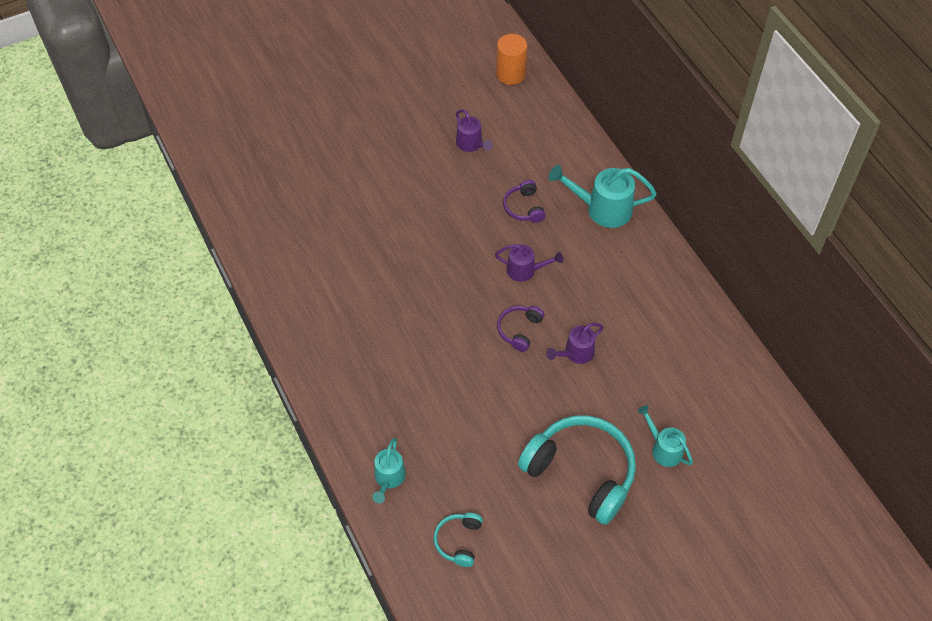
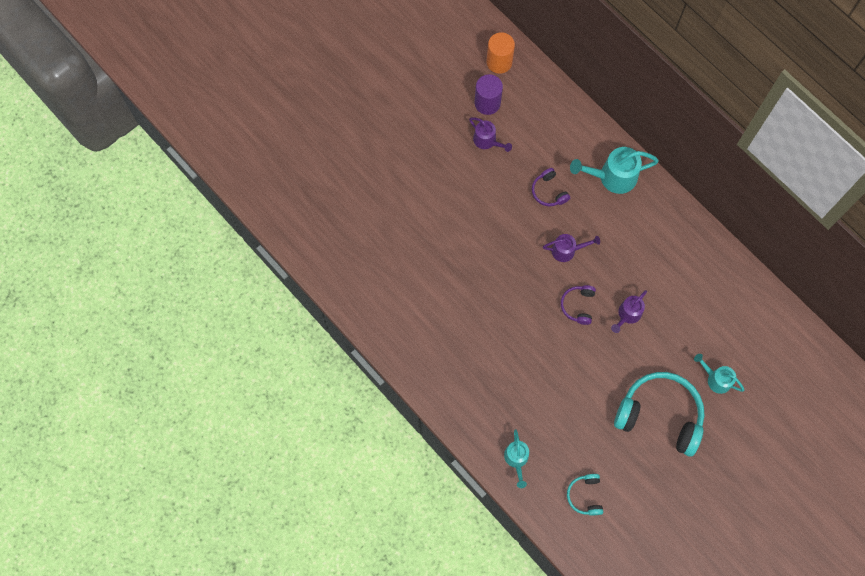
camera: 15 degrees left, 15 degrees up
none -> purple cylinder [475,74,503,115]

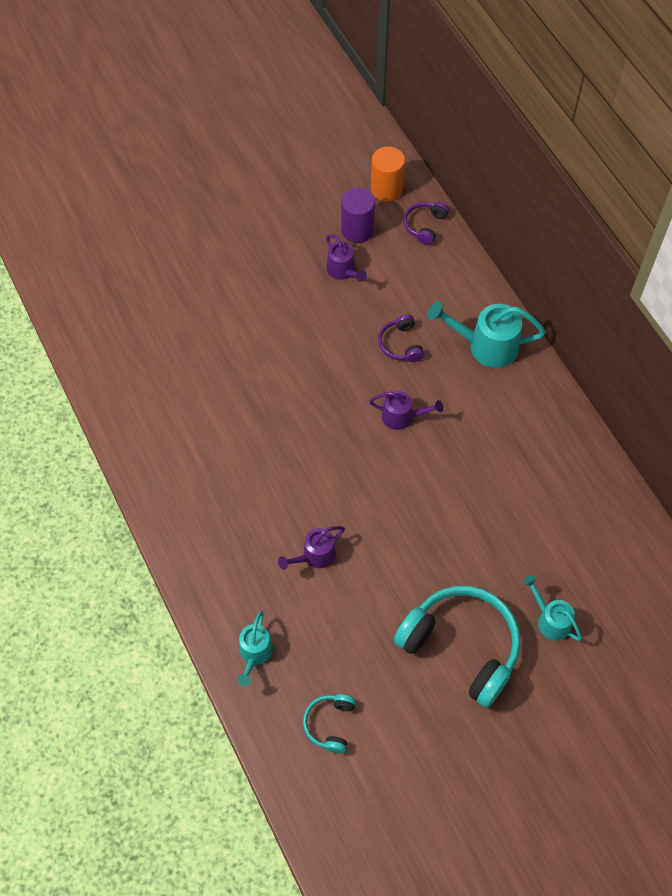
camera: 15 degrees right, 10 degrees down
purple headphones [561,285,596,325] -> purple headphones moved to [404,202,449,245]
purple watering can [611,290,647,333] -> purple watering can moved to [278,526,345,569]

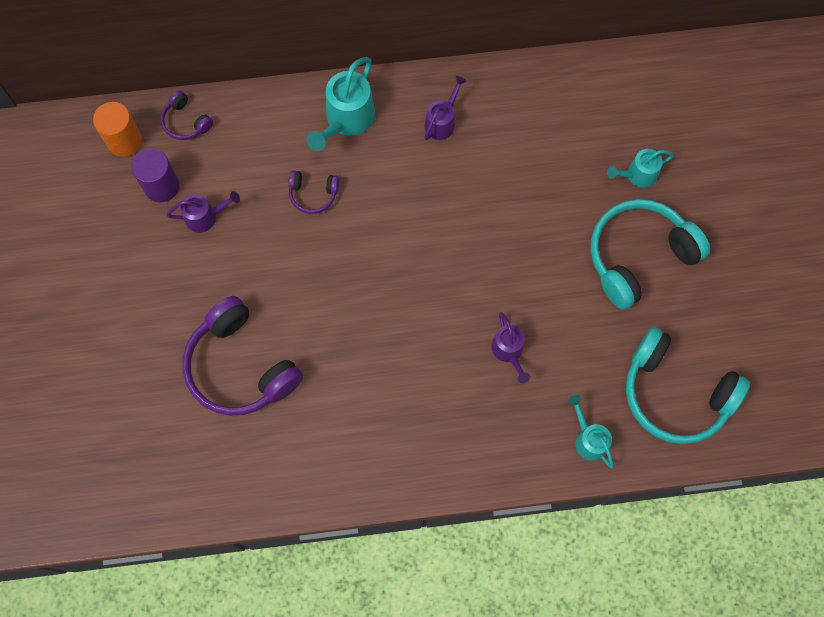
camera: 70 degrees left, 10 degrees up
turquoise watering can [237,611,273,686] -> turquoise watering can turned 150 degrees counterclockwise [568,395,614,468]
turquoise headphones [303,694,356,753] -> turquoise headphones [626,327,750,444], size x2.13
purple watering can [369,390,443,430] -> purple watering can moved to [425,76,467,140]
none -> purple headphones [182,296,303,416]

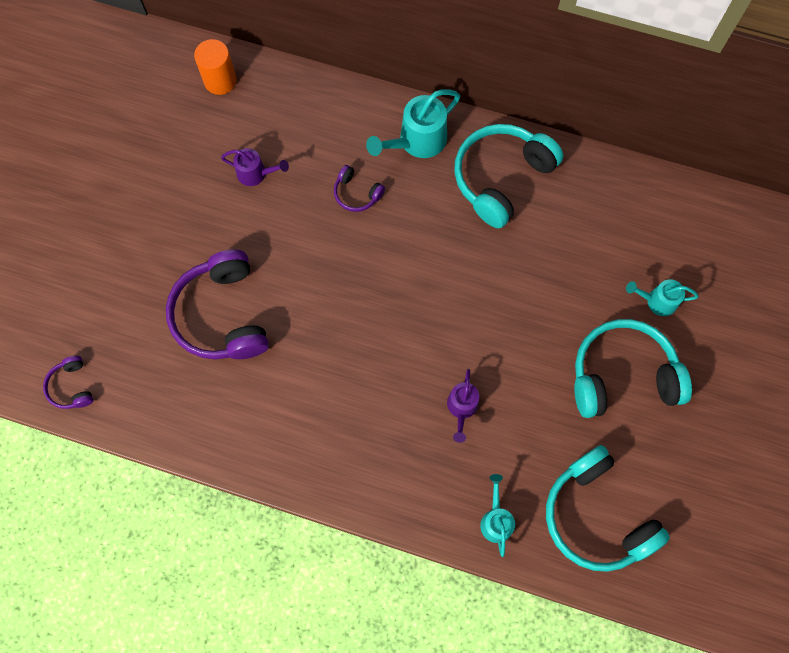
camera: 25 degrees right, 0 degrees up
purple cylinder [131,149,179,202] -> none
purple headphones [161,91,213,140] -> purple headphones moved to [43,356,93,409]
purple watering can [425,76,467,140] -> turquoise headphones [454,124,564,228]

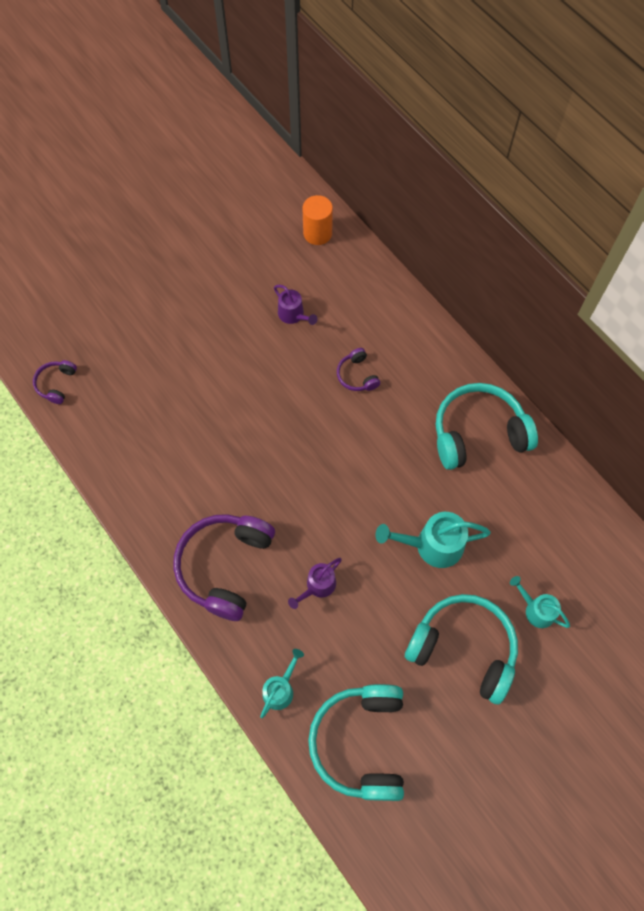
camera: 35 degrees right, 5 degrees down
purple headphones [166,249,269,360] -> purple headphones moved to [174,514,275,621]
turquoise watering can [366,89,460,158] -> turquoise watering can moved to [375,512,491,568]

